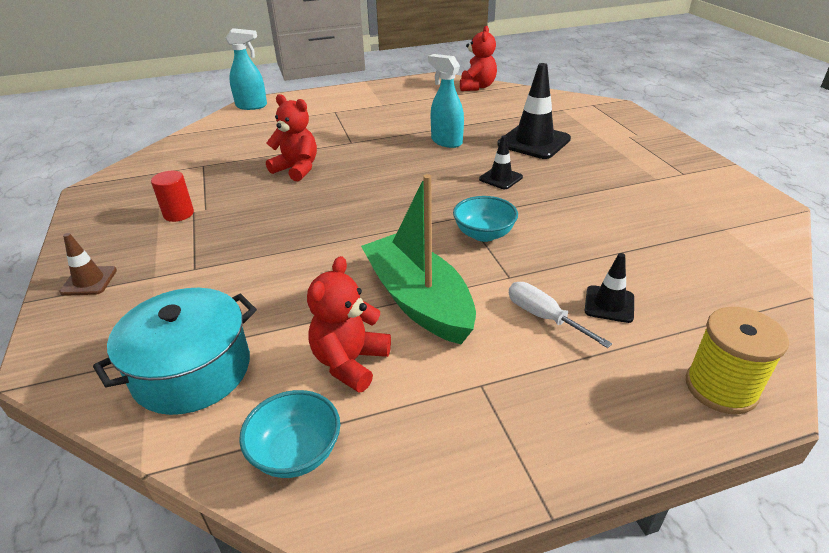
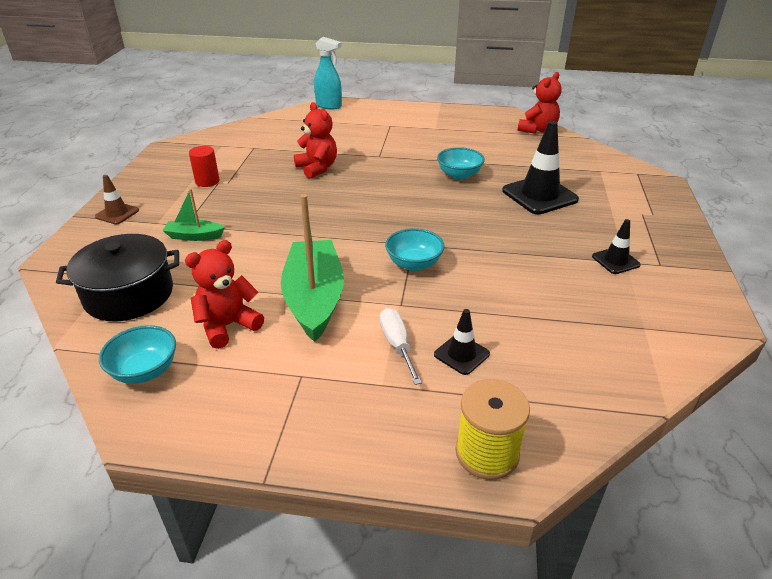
camera: 25 degrees right, 0 degrees up
turquoise pot [93,288,257,415] -> black pot [56,234,179,321]
turquoise spray bottle [428,54,464,148] -> turquoise bowl [437,147,485,180]
black traffic cone [479,135,523,189] -> black traffic cone moved to [592,219,641,274]
none -> green boat [162,188,225,241]

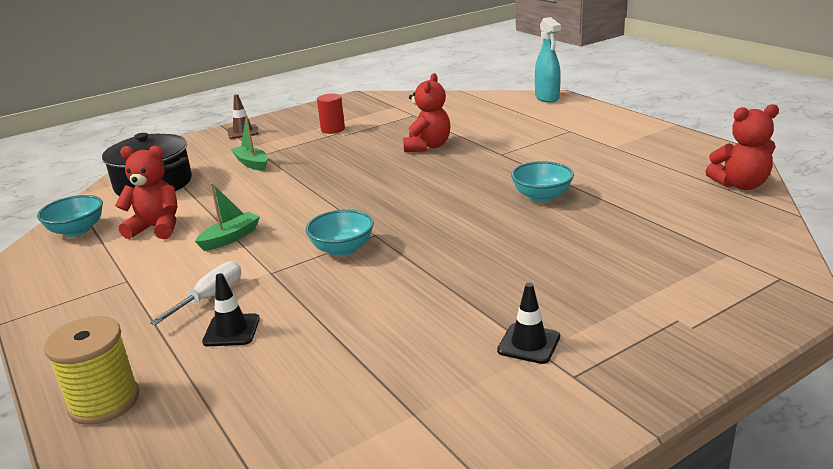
camera: 50 degrees right, 10 degrees down
green boat [281,194,344,342] -> green boat [195,183,260,251], size x0.49
black traffic cone [502,121,579,214] -> none

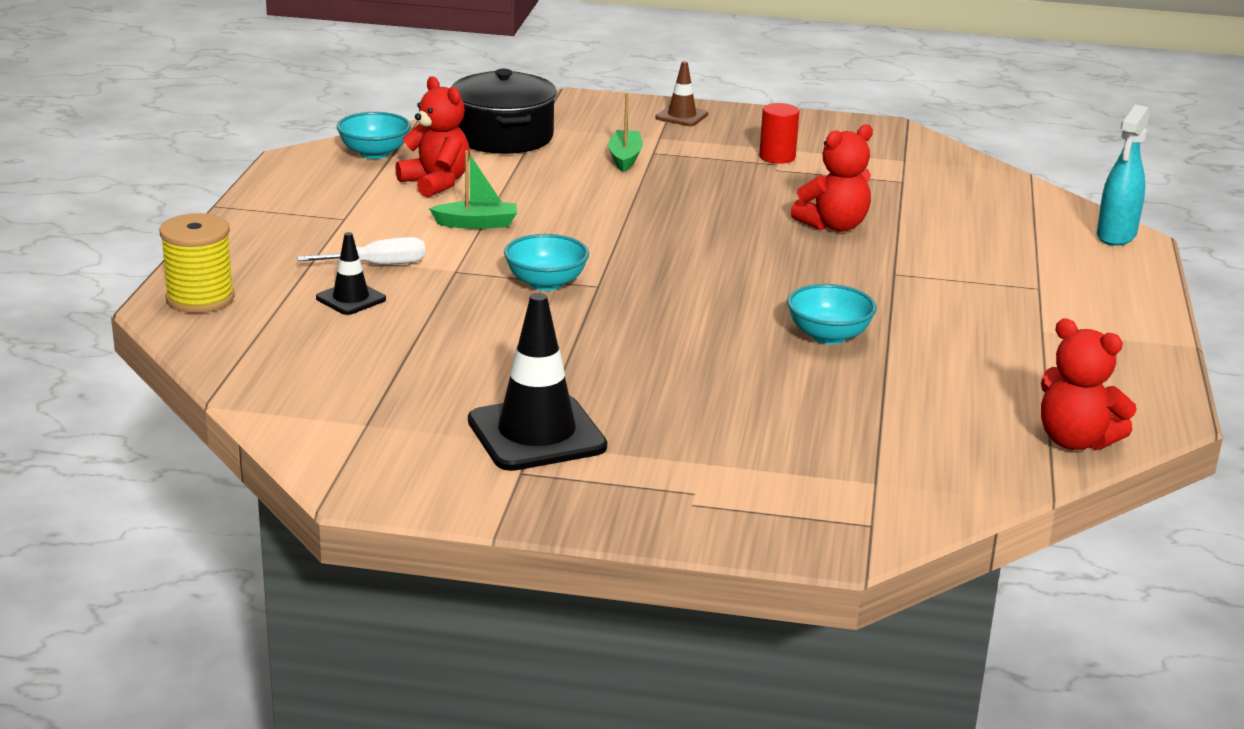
camera: 40 degrees right, 0 degrees up
black traffic cone [497,283,560,364] -> black traffic cone [468,293,607,471], size x1.89

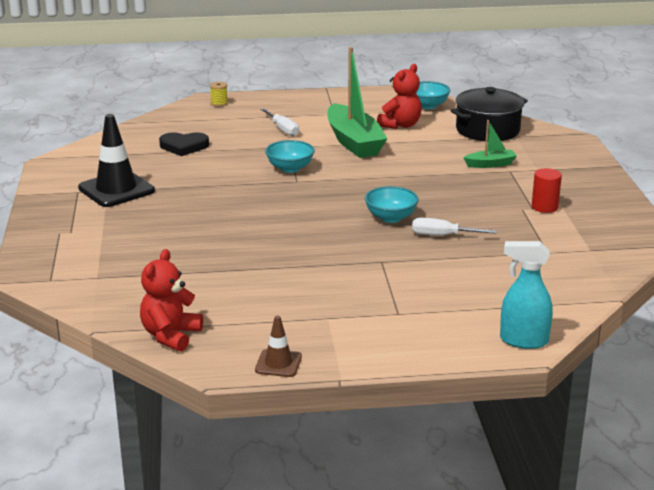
camera: 75 degrees right, 0 degrees up
yellow spool [159,213,235,313] -> yellow spool [210,82,228,107], size x0.52
black traffic cone [316,232,386,315] -> none
green boat [429,150,517,229] -> green boat [327,47,388,158], size x2.05
brown traffic cone [656,61,708,126] -> brown traffic cone moved to [255,316,302,377]
turquoise bowl [787,284,877,344] -> turquoise bowl moved to [365,186,419,223]
red teddy bear [791,124,873,232] -> white screwdriver [412,218,497,236]
none -> black heart [159,132,209,156]

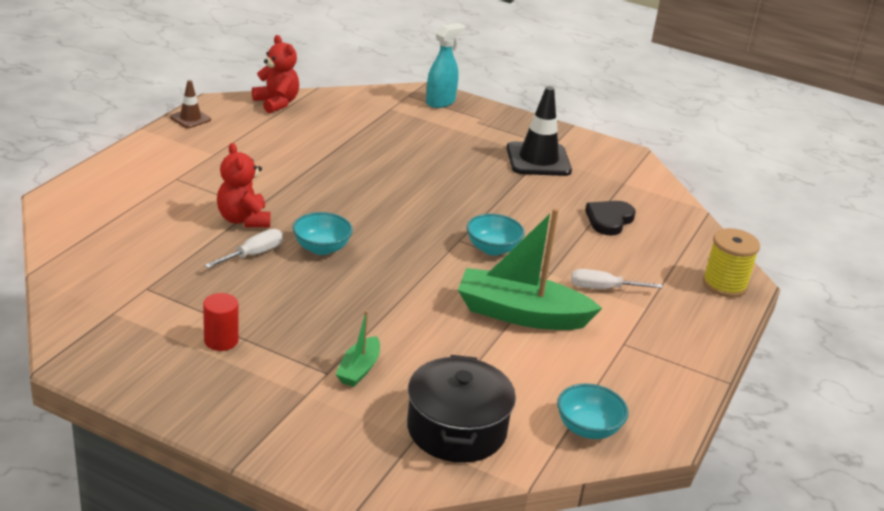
camera: 120 degrees right, 5 degrees up
yellow spool [210,82,228,107] -> yellow spool [702,228,760,297], size x1.94
red teddy bear [377,64,422,129] -> red teddy bear moved to [217,143,271,228]
turquoise spray bottle [500,241,553,349] -> turquoise spray bottle moved to [426,23,465,108]

